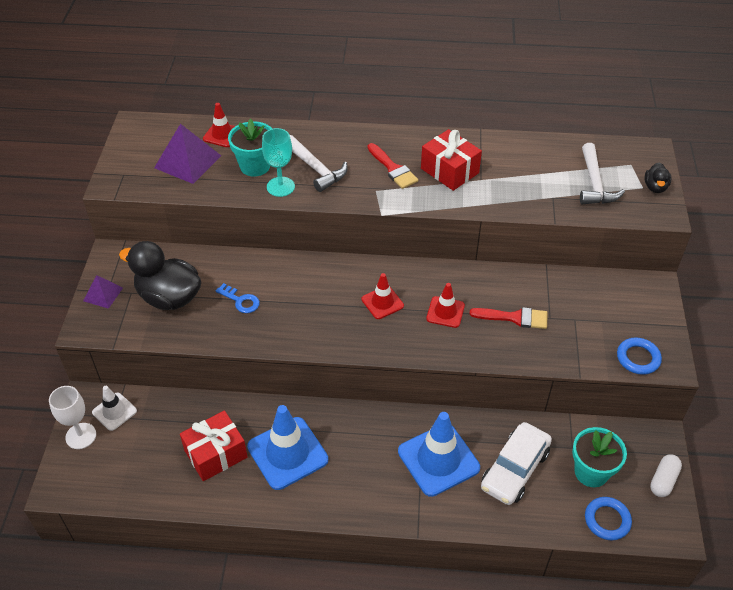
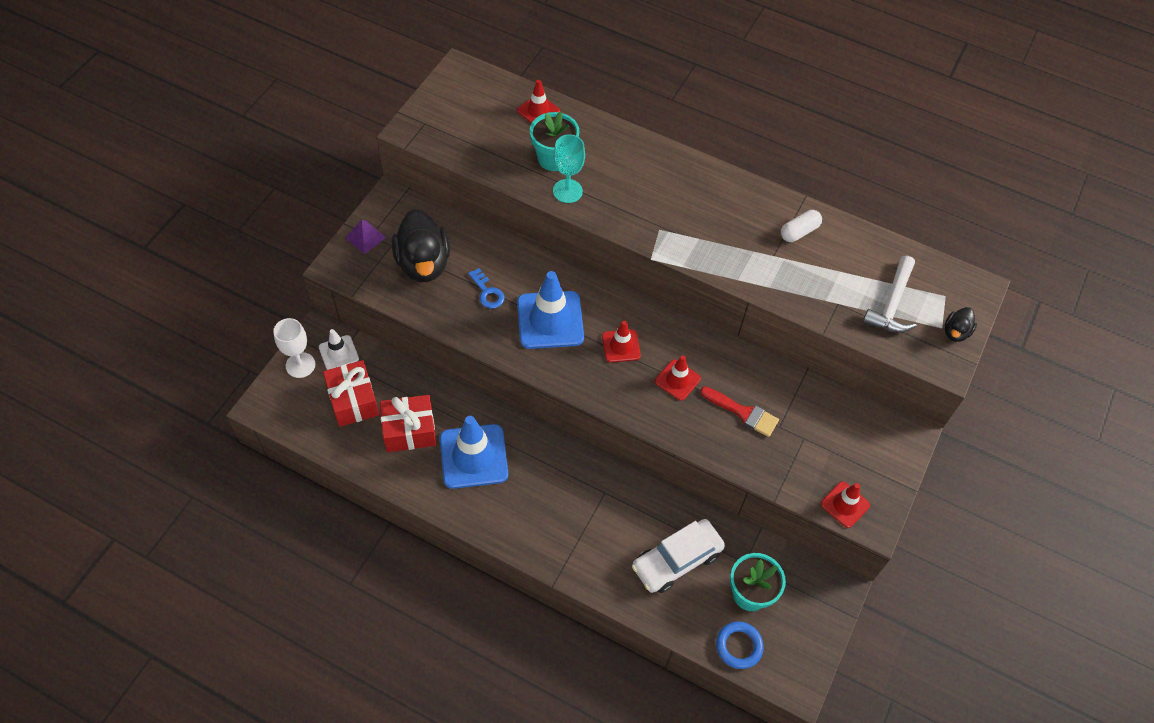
camera: 20 degrees right, 10 degrees up
black duck [119,241,201,310] -> black duck turned 150 degrees counterclockwise [391,209,450,282]
purple pyramid [154,124,221,184] -> none
white hammer [290,135,348,192] -> none
red brush [367,143,418,189] -> none
blue traffic cone [398,412,480,497] -> blue traffic cone moved to [517,271,584,349]
red gift [421,129,482,191] -> red gift moved to [323,360,379,427]
blue ring [617,338,662,375] -> red traffic cone [821,481,870,528]
white capsule [650,454,682,497] -> white capsule moved to [781,210,822,242]

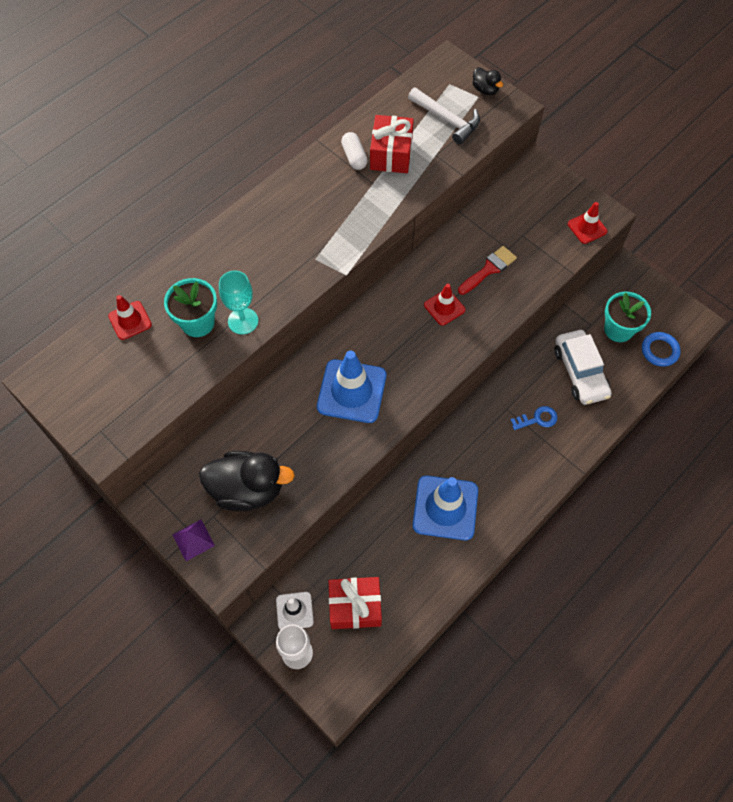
camera: 70 degrees left, 5 degrees up
red gift [380,395,436,452] -> red gift moved to [370,115,414,173]
blue key [468,268,505,309] -> blue key moved to [511,406,557,430]
red traffic cone [602,321,641,363] -> none

